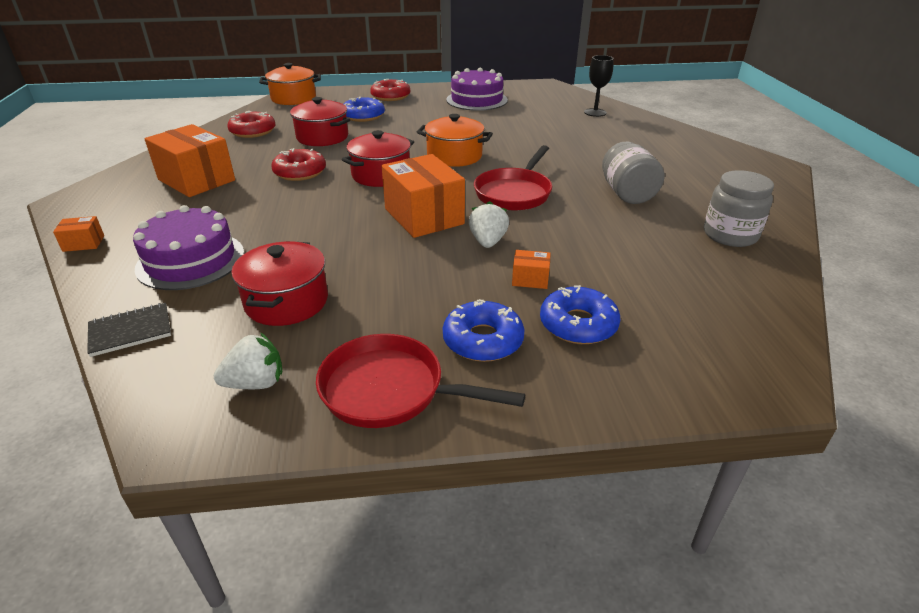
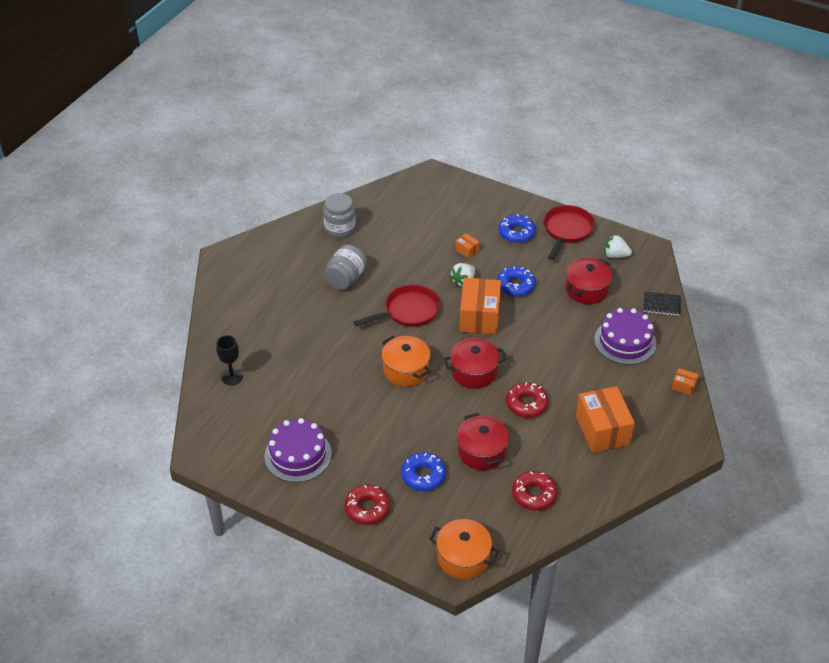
camera: 145 degrees left, 10 degrees up
red pan [316,334,525,428] -> red pan turned 120 degrees counterclockwise [544,205,595,260]
blue donut [540,285,620,344] -> blue donut moved to [497,266,536,297]

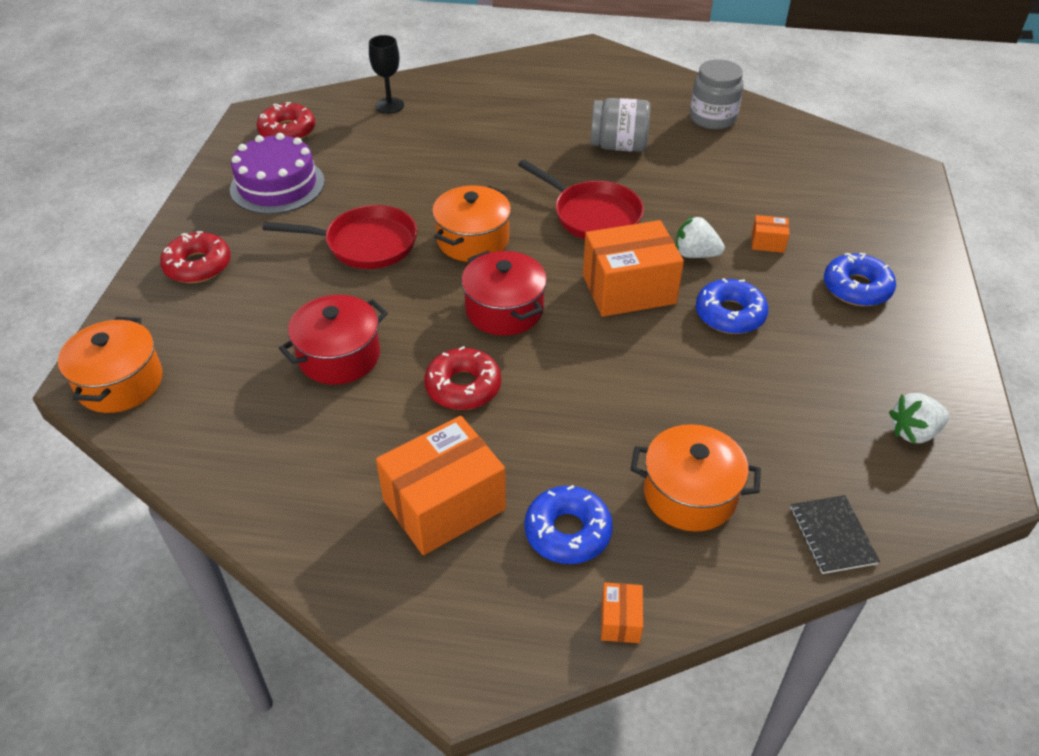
camera: 70 degrees right, 0 degrees up
blue donut [401,452,446,491] -> blue donut moved to [524,485,613,564]
orange box [455,233,480,259] -> orange box turned 75 degrees clockwise [751,215,790,253]
red donut [512,471,557,511] -> red donut moved to [257,102,315,139]
red pan [544,205,595,260] -> red pan moved to [262,205,417,269]
red pot [566,258,612,304] -> none
purple cake [594,308,656,365] -> orange pot [630,424,761,532]
white strawberry [604,235,632,258] -> white strawberry turned 105 degrees counterclockwise [889,393,949,444]

